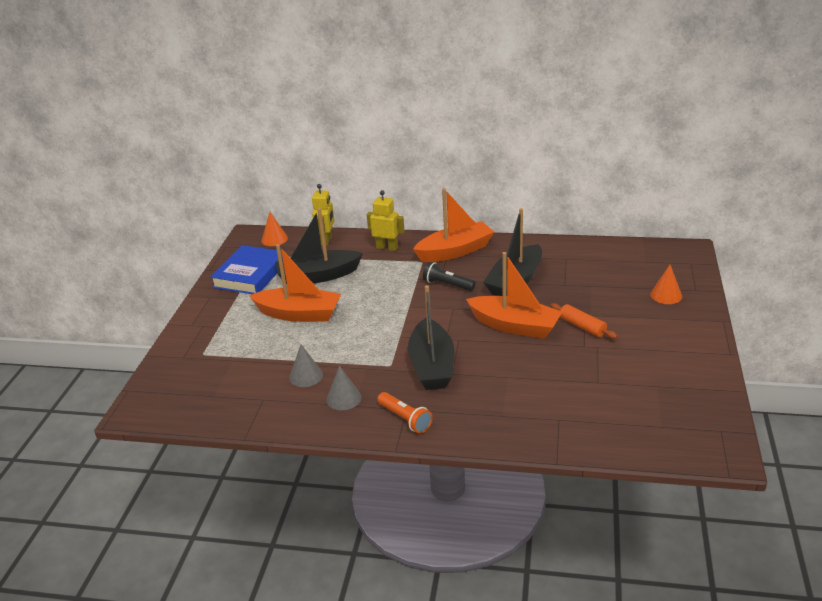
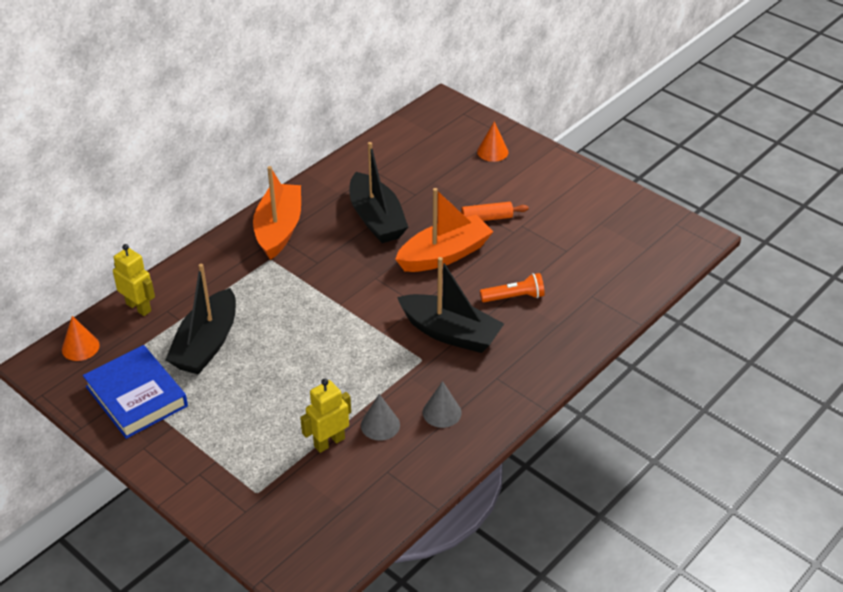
camera: 60 degrees left, 10 degrees up
orange boat [249,244,341,322] -> none
yellow robot [367,190,404,251] -> yellow robot moved to [300,379,351,453]
orange flashlight [377,392,433,433] -> orange flashlight moved to [480,273,545,302]
black flashlight [423,262,476,291] -> none

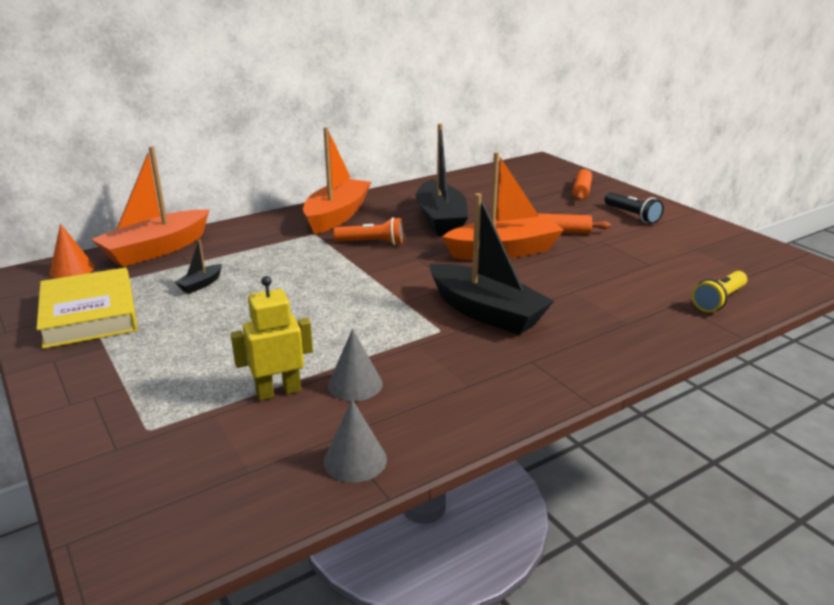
camera: 15 degrees right, 15 degrees down
blue book [83,345,188,439] -> yellow book [36,267,138,349]
yellow robot [113,244,155,316] -> orange boat [91,146,209,267]
black boat [166,264,236,375] -> black boat [175,239,222,294], size x0.41
grey cone [423,381,462,428] -> grey cone moved to [324,399,387,483]
orange cone [477,121,508,162] -> orange rolling pin [572,169,592,200]
orange flashlight [480,273,545,302] -> orange flashlight moved to [333,217,403,245]
none -> black flashlight [604,192,664,224]
none -> yellow flashlight [692,271,747,312]

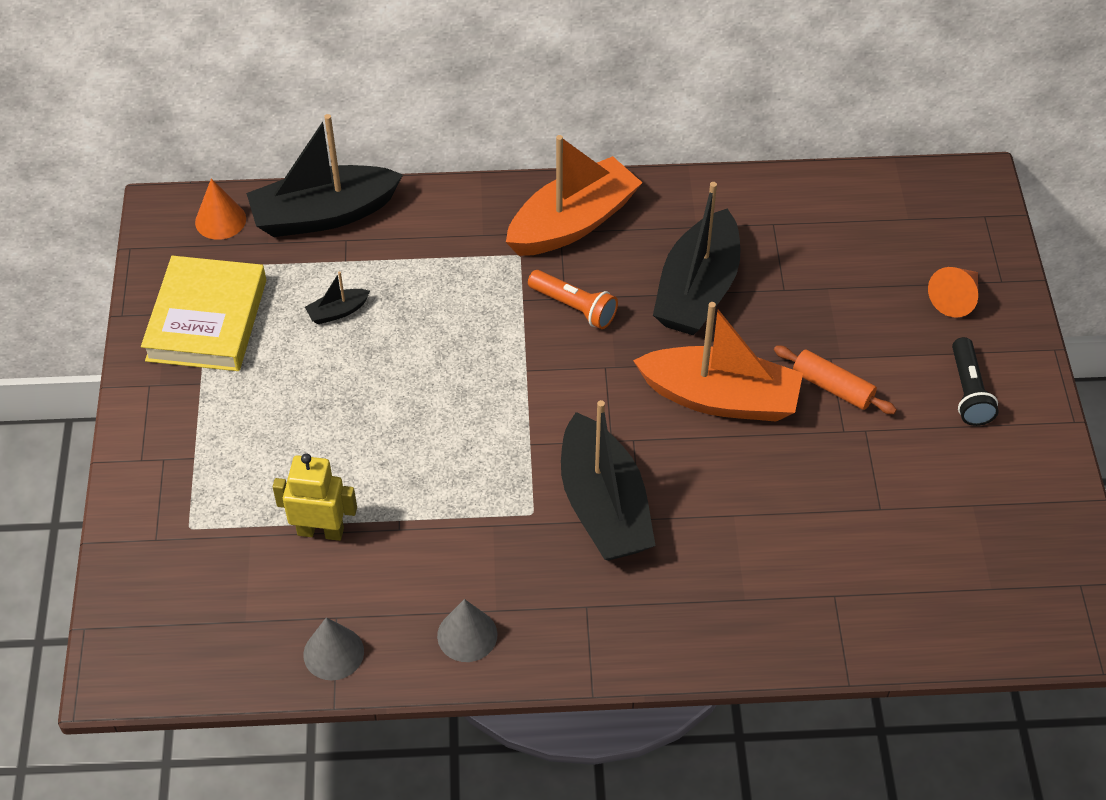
camera: 30 degrees right, 25 degrees up
orange boat [91,146,209,267] -> black boat [246,114,403,237]
grey cone [328,329,383,401] -> grey cone moved to [437,599,498,662]
orange rolling pin [572,169,592,200] -> orange cone [928,267,978,318]
yellow flashlight [692,271,747,312] -> none

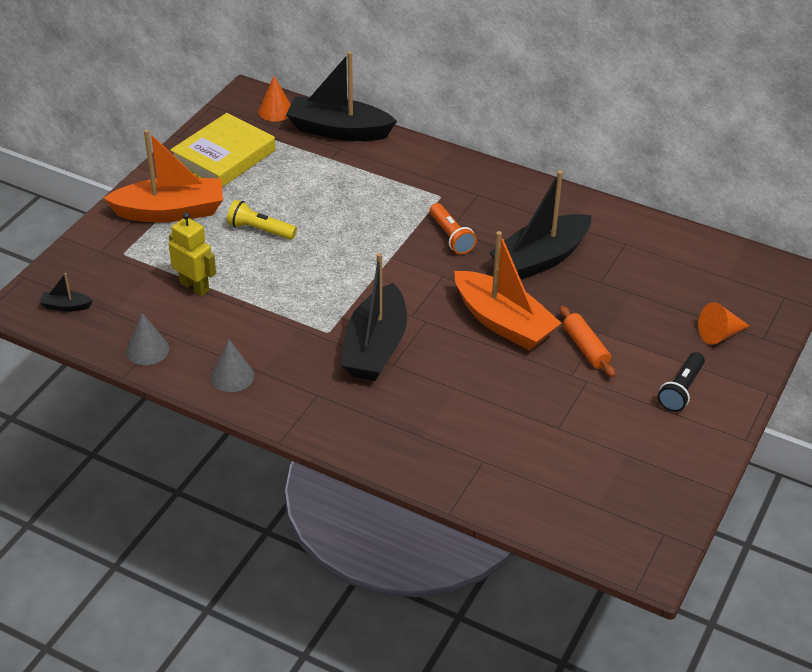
camera: 30 degrees right, 10 degrees down
black boat [305,271,370,324] -> black boat moved to [39,273,93,311]
orange boat [506,135,642,256] -> orange boat moved to [104,130,223,222]
none -> yellow flashlight [227,200,297,240]

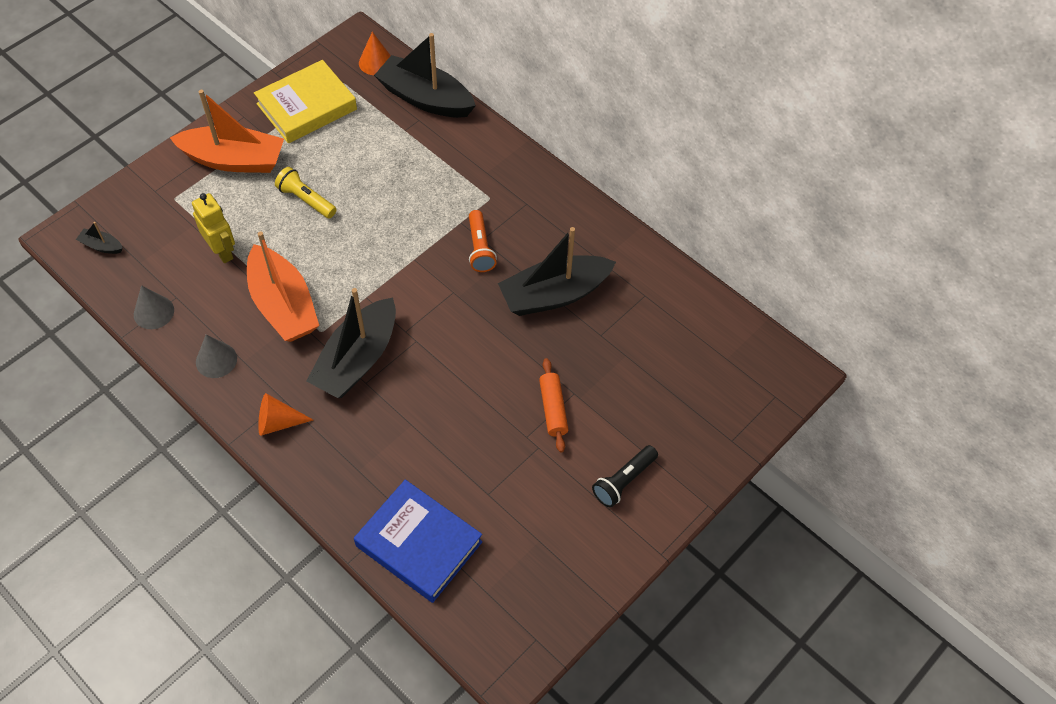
camera: 15 degrees right, 15 degrees up
orange boat [454,231,561,350] -> orange boat moved to [247,231,319,342]
orange cone [698,302,750,345] -> orange cone moved to [258,393,313,436]
none -> blue book [354,479,483,603]

